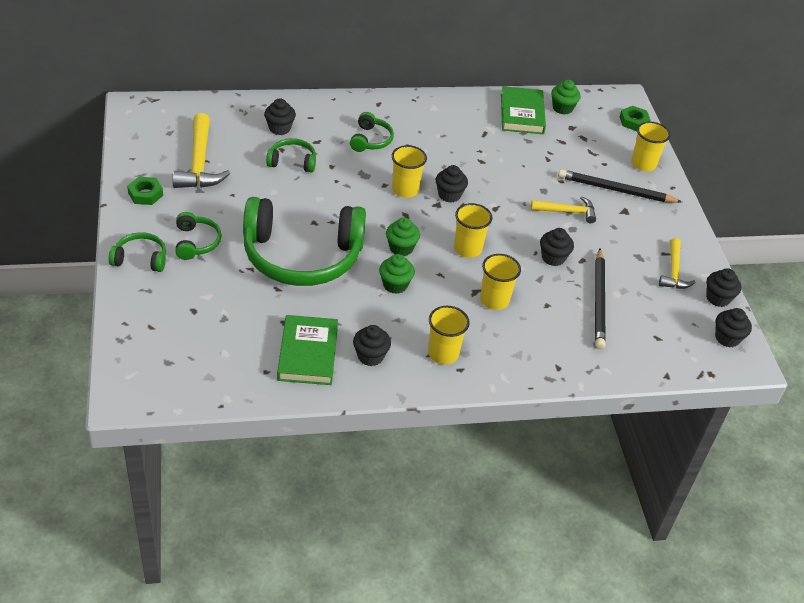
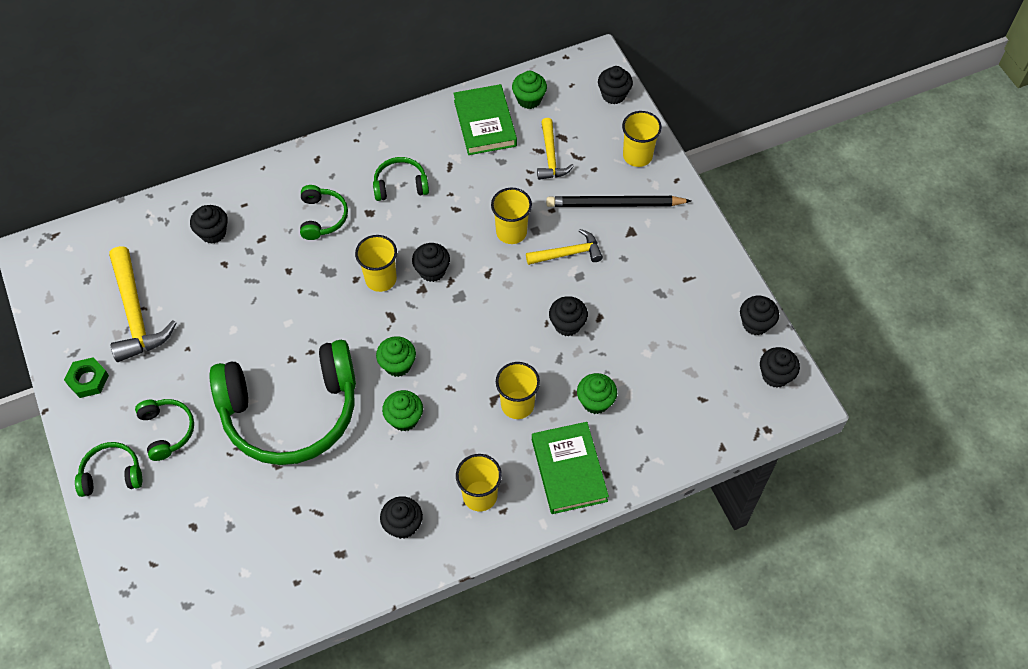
camera: 10 degrees left, 15 degrees up
green headphones [266,138,316,173] -> green headphones moved to [373,157,429,201]
green book [277,315,338,385] -> green book moved to [532,422,609,514]
yellow cup [454,203,493,258] -> yellow cup moved to [491,188,532,244]
black pencil [595,248,606,349] -> none
green nut [620,106,650,131] -> black cupcake [598,66,633,104]
yellow hammer [659,238,695,289] -> yellow hammer moved to [537,118,574,180]
none -> green cupcake [577,373,617,414]

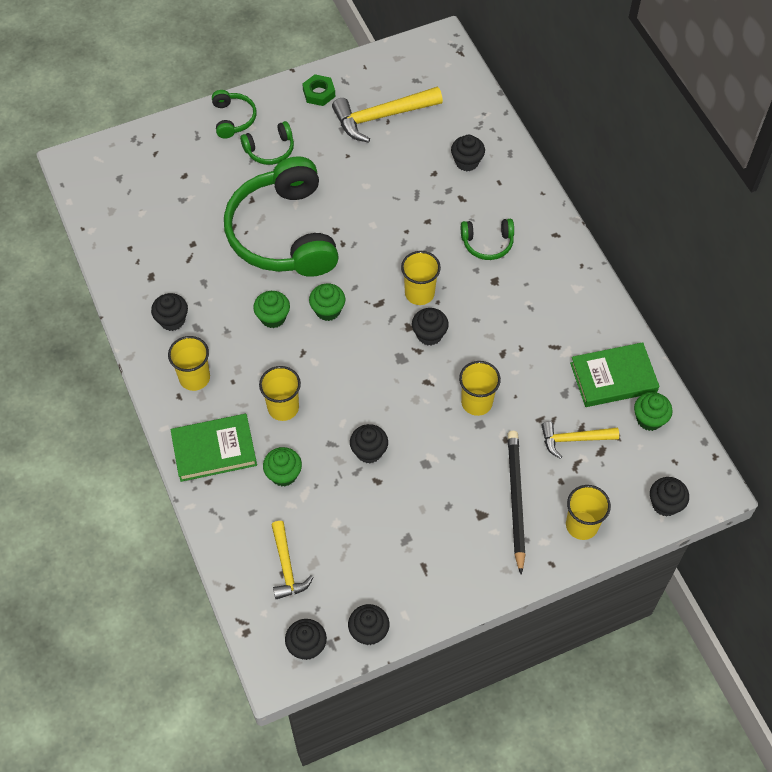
camera: 90 degrees right, 0 degrees up
green headphones [373,157,429,201] -> none
yellow hammer [526,229,603,265] -> yellow hammer moved to [271,521,313,599]

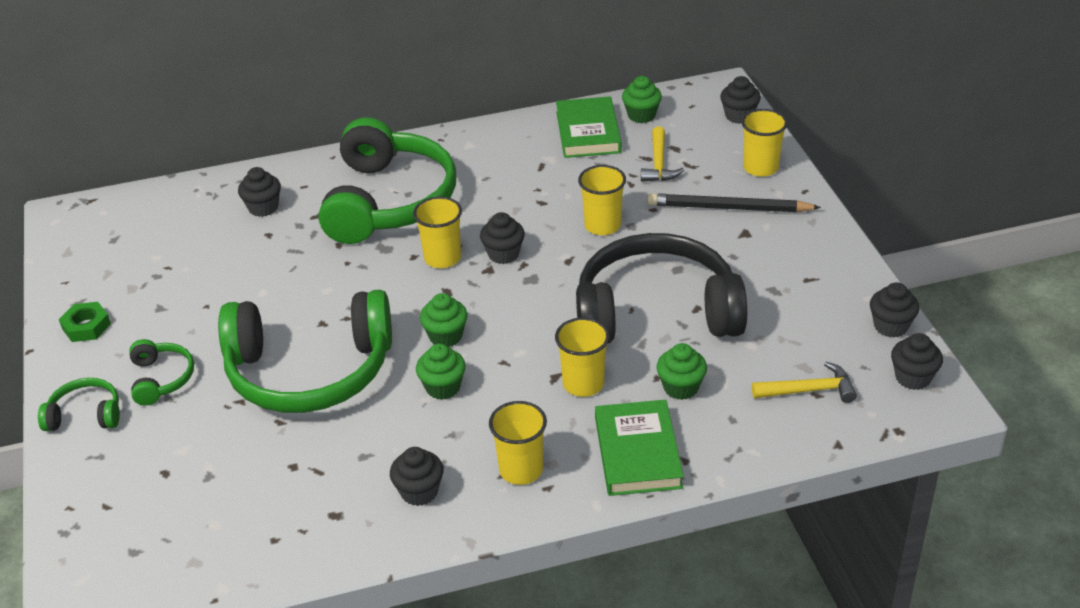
camera: 80 degrees left, 20 degrees down
yellow hammer [332,87,443,143] -> none
black cupcake [350,424,388,463] -> black headphones [576,233,747,344]
green headphones [461,219,514,260] -> green headphones [318,117,456,244], size x2.31

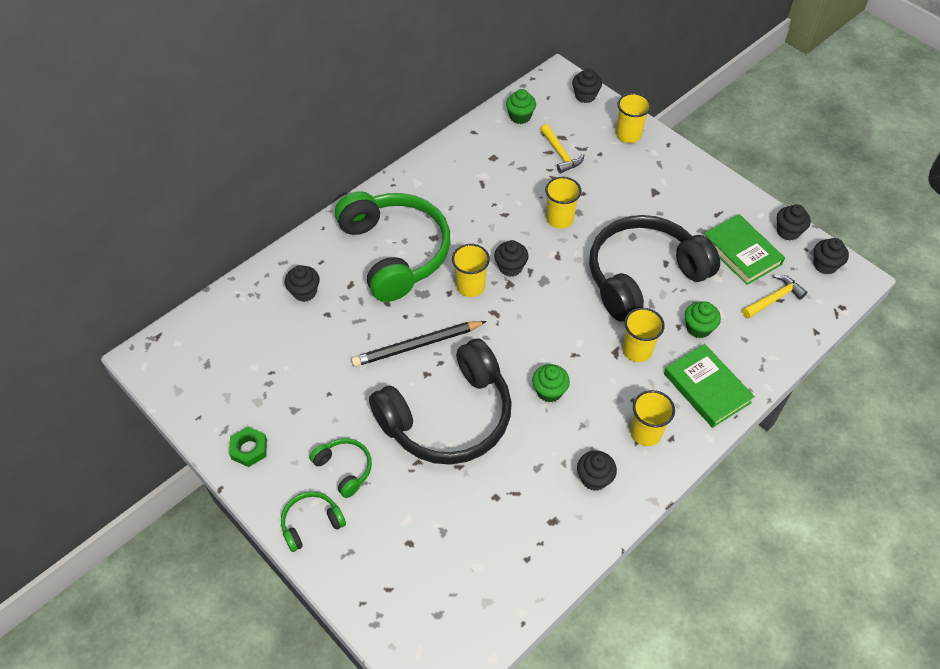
camera: 30 degrees left, 15 degrees up
green headphones [218,290,392,413] -> black headphones [369,338,512,465]
green cupcake [420,293,468,347] -> none
green book [556,97,621,158] -> green book moved to [704,214,785,285]
black pencil [647,193,821,212] -> black pencil moved to [351,321,487,367]

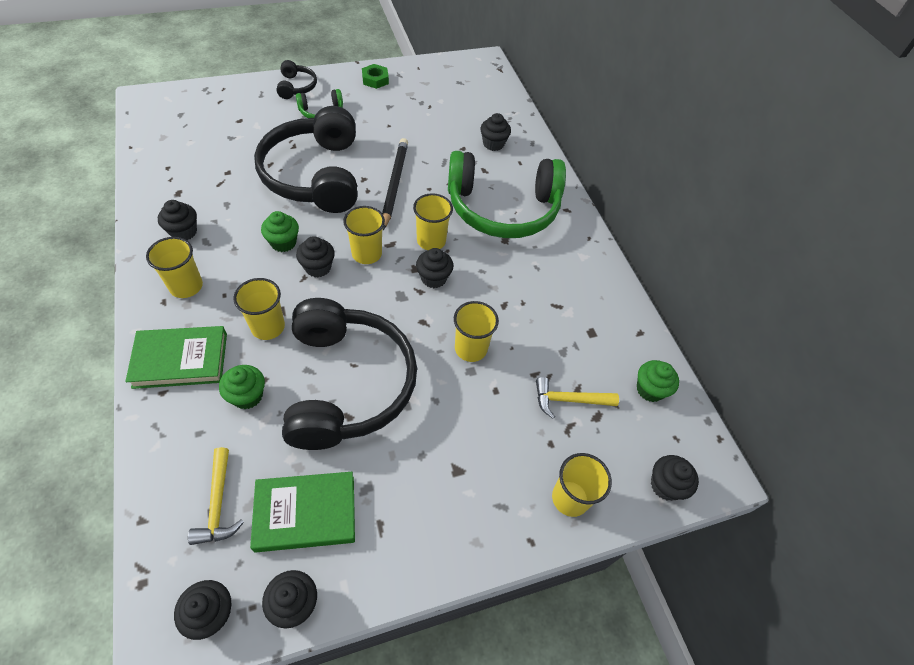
camera: 110 degrees right, 0 degrees up
green headphones [281,491,346,552] -> black headphones [276,60,317,99]
none -> black cupcake [296,236,335,277]
none -> yellow cup [343,206,385,264]

